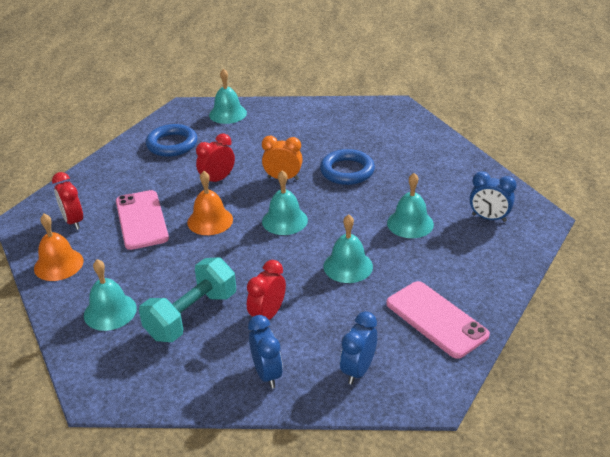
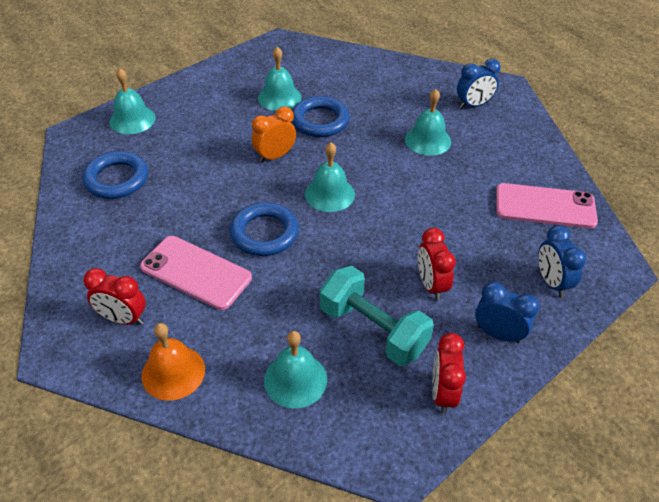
camera: 45 degrees left, 10 degrees up
turquoise dumbbell [139,257,236,342] -> turquoise dumbbell turned 45 degrees counterclockwise [320,266,434,366]
orange bell [187,171,233,235] -> blue ring [230,202,299,256]
red clock [196,133,235,182] -> red clock moved to [432,333,466,414]
turquoise bell [323,214,373,283] -> turquoise bell moved to [258,47,302,111]

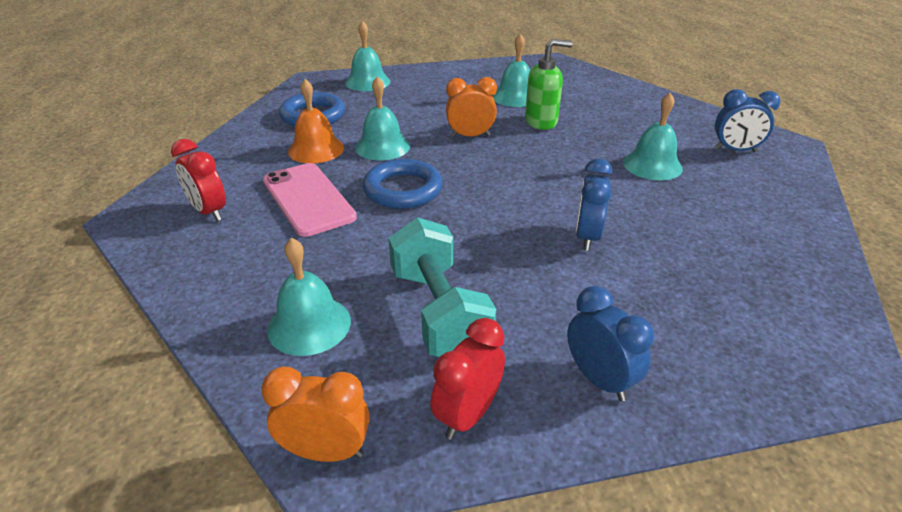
camera: 30 degrees right, 10 degrees down
orange bell [141,323,205,401] -> orange bell moved to [288,79,344,163]
blue ring [292,96,350,137] -> green soap dispenser [525,39,573,130]
turquoise bell [305,142,355,212] -> turquoise bell moved to [355,76,410,161]
red clock [418,228,456,301] -> none
pink phone [496,183,598,228] -> none
blue clock [538,225,586,297] -> blue clock moved to [576,158,612,251]
none -> orange clock [261,367,370,462]

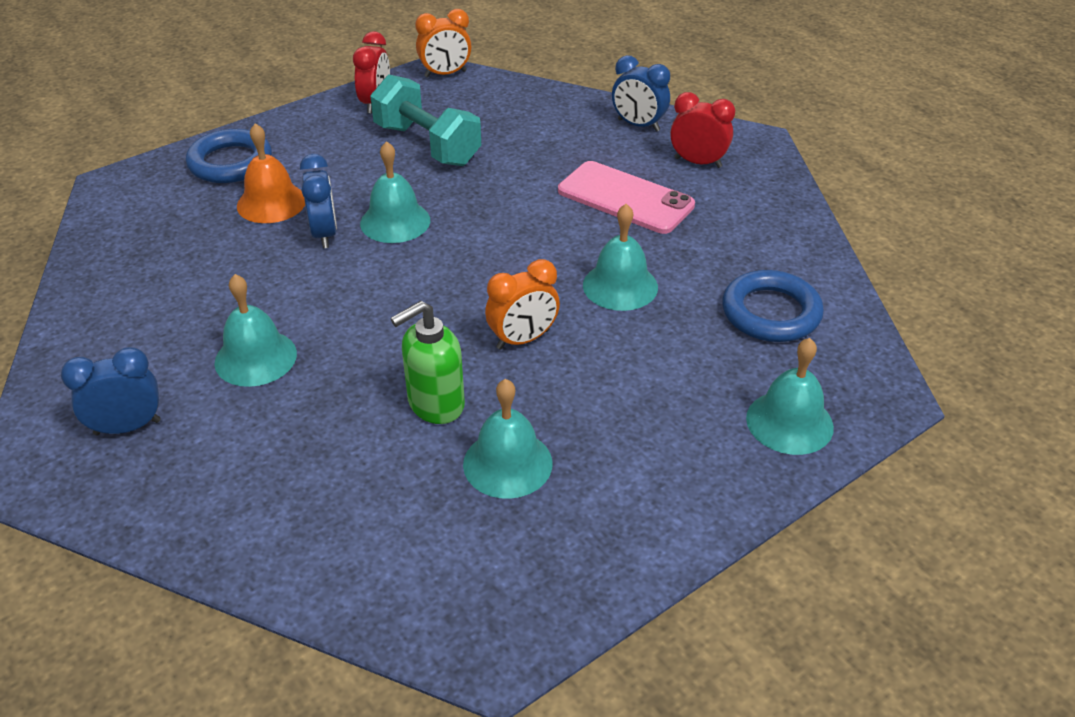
camera: 155 degrees right, 5 degrees up
turquoise bell [267,238,351,356] -> turquoise bell moved to [360,141,430,243]
orange bell [288,79,344,163] -> orange bell moved to [237,123,305,223]
blue ring [363,159,443,209] -> blue ring moved to [186,129,272,183]
blue clock [567,286,654,402] -> blue clock moved to [612,55,670,132]

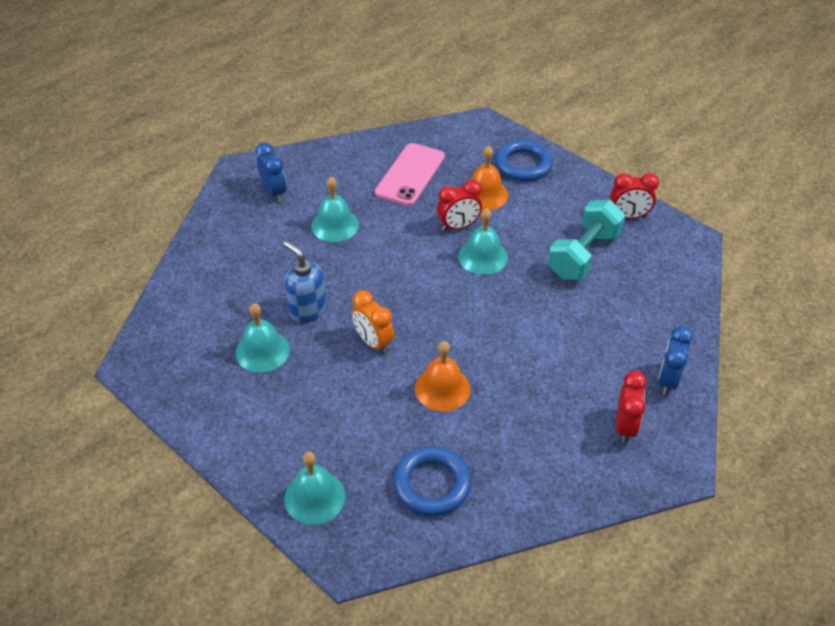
camera: 80 degrees right, 5 degrees up
blue clock [300,154,337,248] -> red clock [437,180,482,231]
green soap dispenser [390,301,465,424] -> blue soap dispenser [283,241,326,323]
orange clock [415,9,472,78] -> none
pink phone [558,161,695,234] -> pink phone moved to [375,143,445,206]
turquoise bell [583,204,658,311] -> orange bell [415,341,470,412]

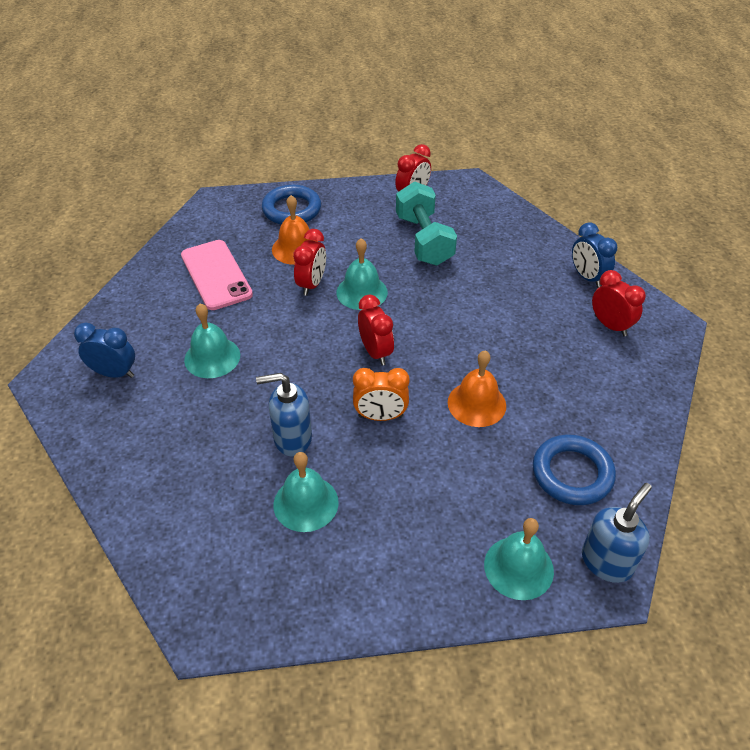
camera: 50 degrees left, 0 degrees up
none -> red clock [358,295,394,365]
none -> blue soap dispenser [582,483,652,583]

